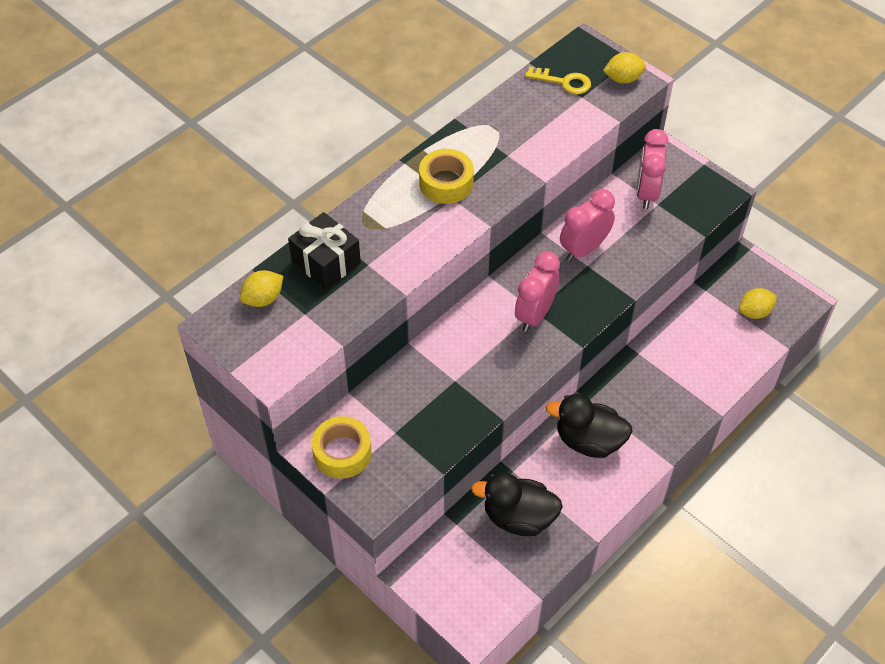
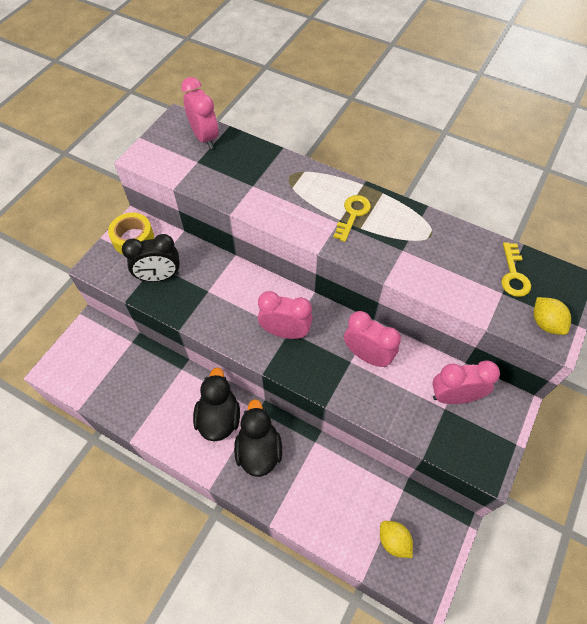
camera: 75 degrees right, 5 degrees up
yellow lemon [240,270,283,307] -> pink clock [181,77,219,149]
black gift [288,212,361,290] -> none
yellow tape [419,149,474,204] -> yellow key [333,195,371,242]
black duck [471,472,563,536] -> black duck moved to [234,399,282,477]
none -> black clock [122,234,180,282]

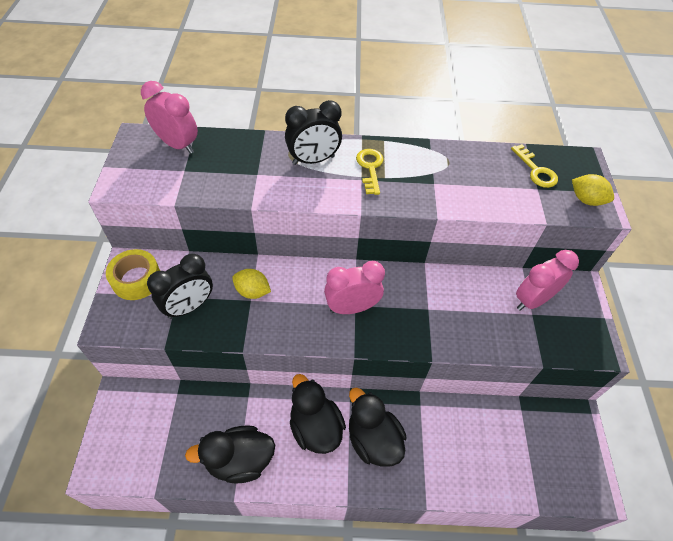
camera: 30 degrees left, 5 degrees down
pink clock [344,311,401,367] -> none
yellow lemon [380,521,413,558] -> yellow lemon moved to [232,269,271,299]
none -> black duck [185,425,275,484]
none -> black clock [285,100,342,165]

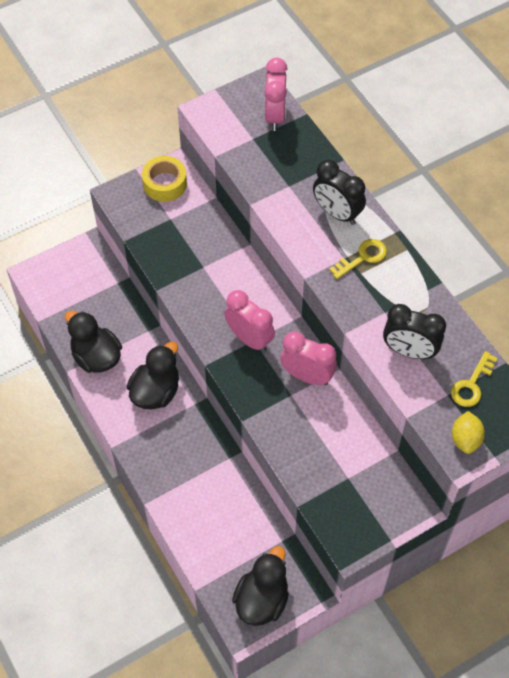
camera: 60 degrees right, 5 degrees up
black clock [147,254,213,319] -> black clock moved to [383,304,446,359]
yellow lemon [232,269,271,299] -> none
black duck [349,387,407,466] -> black duck moved to [232,546,289,626]
pink clock [516,250,579,311] -> pink clock moved to [280,332,337,385]

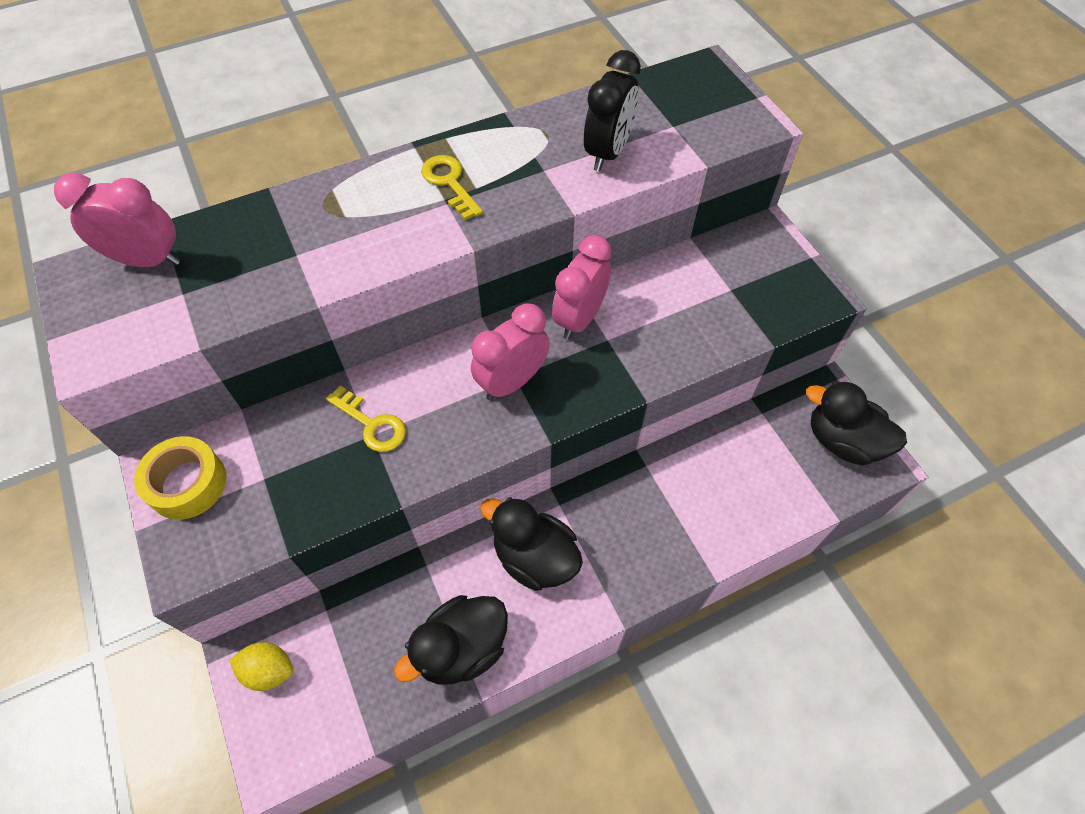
camera: 85 degrees left, 0 degrees up
black clock [313,160,366,225] -> none
yellow key [451,351,498,407] -> yellow key moved to [326,386,406,452]
yellow lemon [452,411,485,454] -> yellow lemon moved to [229,642,293,691]

